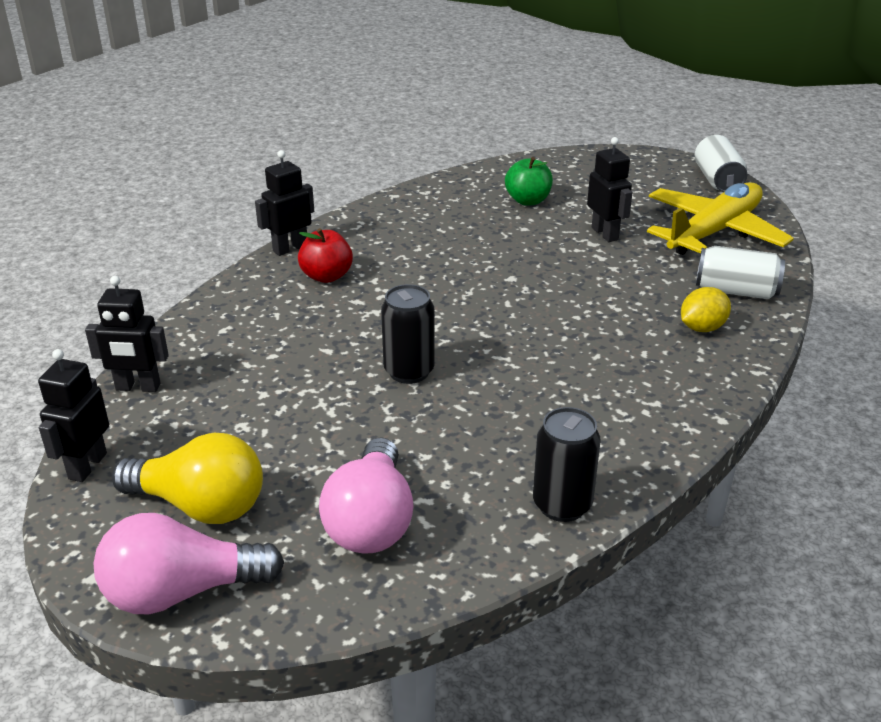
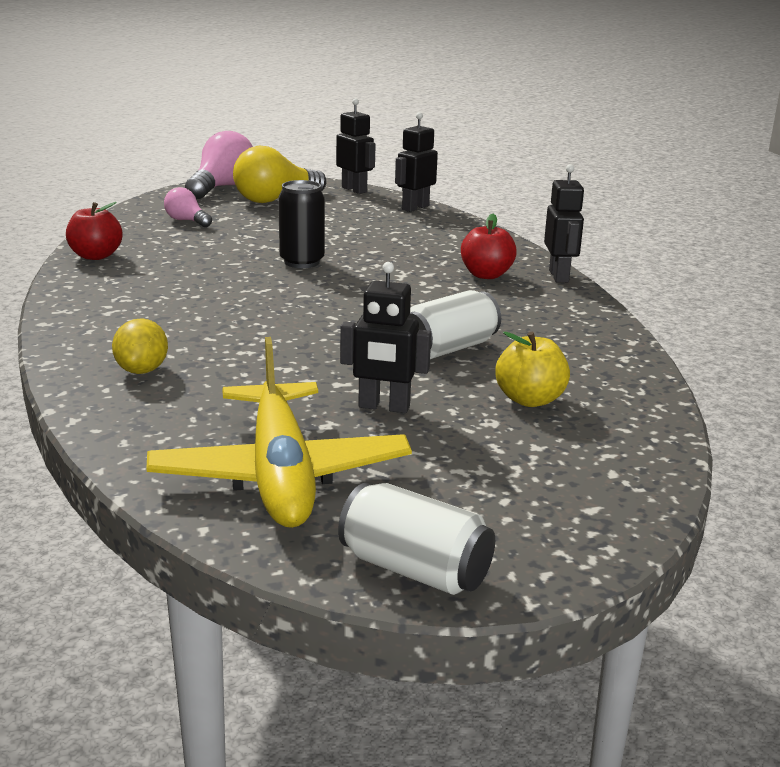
camera: 125 degrees right, 10 degrees down
pink light bulb [319,437,414,554] -> pink light bulb [164,187,212,227], size x0.55
green apple [505,157,553,206] -> yellow apple [496,331,570,407]
black can [533,407,601,522] -> red apple [66,202,123,260]
white can [696,246,785,299] -> white can moved to [408,290,501,359]

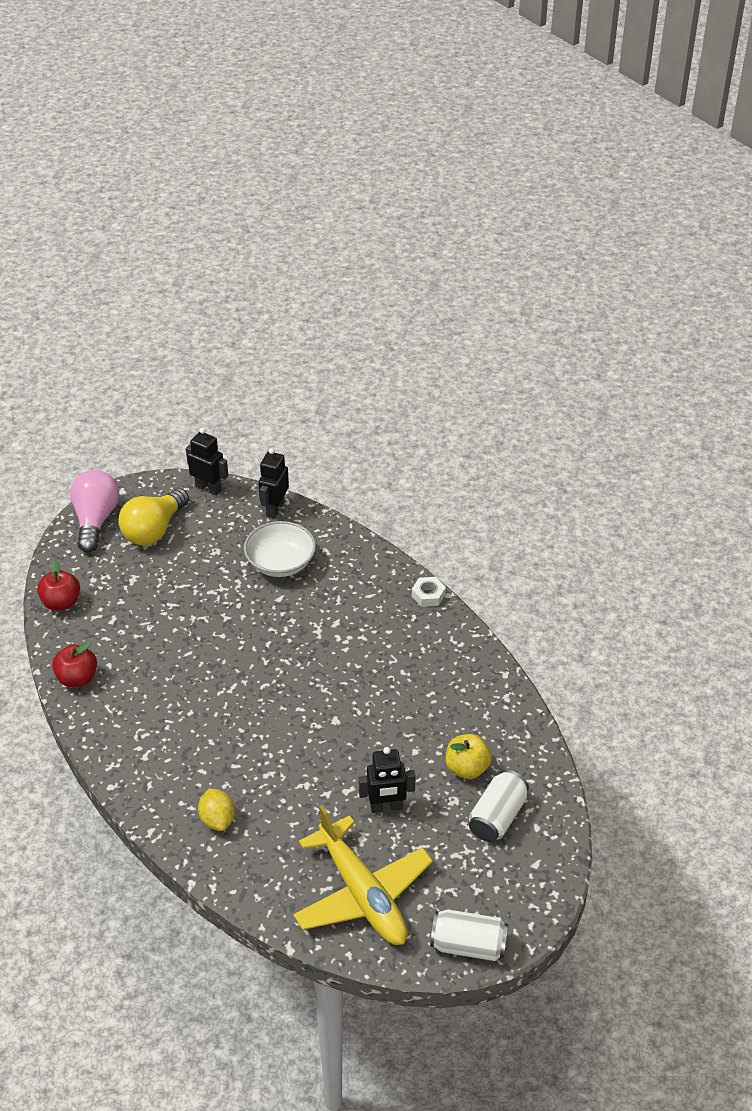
camera: 20 degrees left, 20 degrees up
pink light bulb [164,187,212,227] -> none
black can [278,180,325,268] -> none
white can [408,290,501,359] -> white can moved to [469,770,529,842]
red apple [461,214,517,279] -> red apple moved to [37,560,80,611]
black robot [544,164,584,283] -> white nut [412,577,446,607]
none -> white bowl [244,521,316,577]

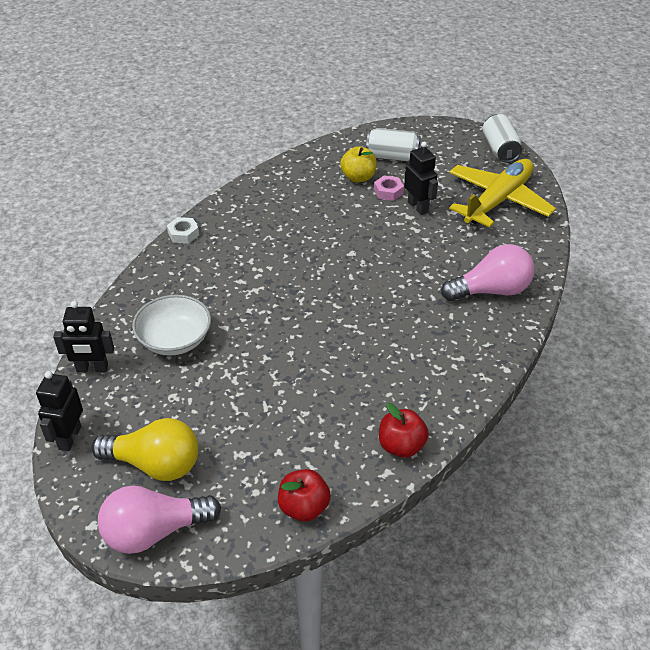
camera: 110 degrees left, 0 degrees up
yellow lemon [198,789,235,831] -> pink light bulb [441,244,534,301]
none -> pink nut [374,175,404,201]

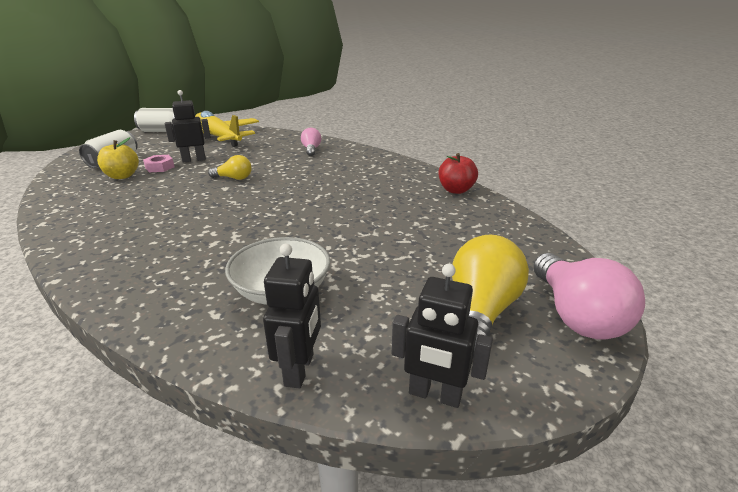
camera: 80 degrees left, 15 degrees down
white nut [167,217,199,244] -> none
red apple [278,469,331,522] -> none
pink light bulb [441,244,534,301] -> pink light bulb [301,128,321,156], size x0.55
none -> yellow light bulb [208,155,252,180]

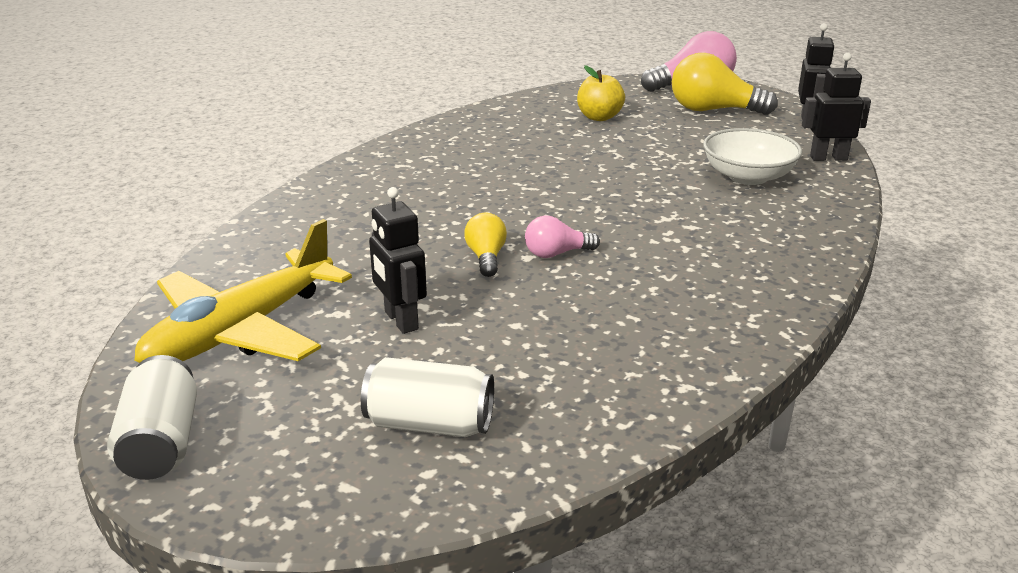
camera: 100 degrees left, 0 degrees up
yellow apple [97,137,139,179] -> yellow apple moved to [577,65,625,121]
pink nut [143,155,175,172] -> none
pink light bulb [301,128,321,156] -> pink light bulb moved to [525,215,600,258]
red apple [438,153,478,194] -> none

